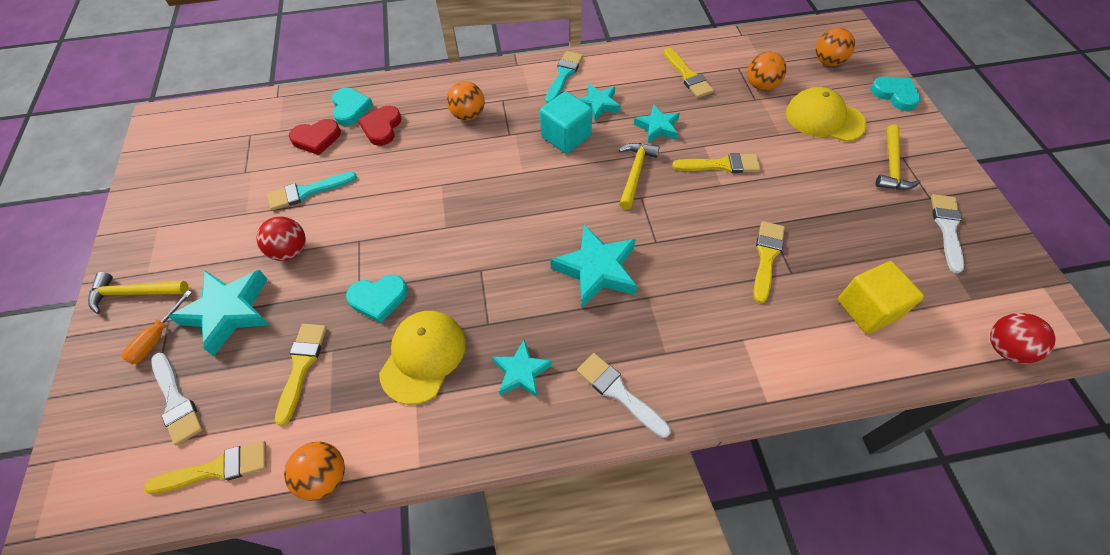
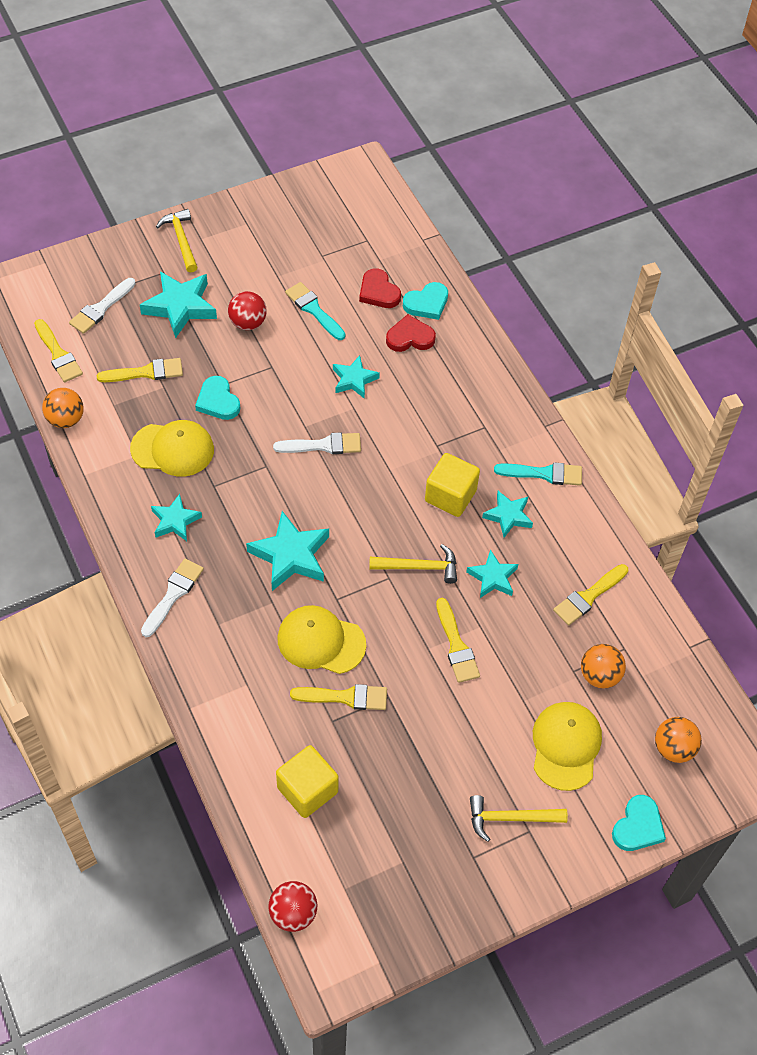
camera: 70 degrees right, 0 degrees up
orange screwdriver [122,291,192,364] -> none
orange ball [447,81,485,121] -> none
turquoise cube [540,91,593,154] -> yellow cube [425,453,480,517]
white brush [931,194,964,273] -> white brush moved to [273,432,361,454]
none -> yellow cap [277,605,366,674]
none -> turquoise star [333,355,380,399]

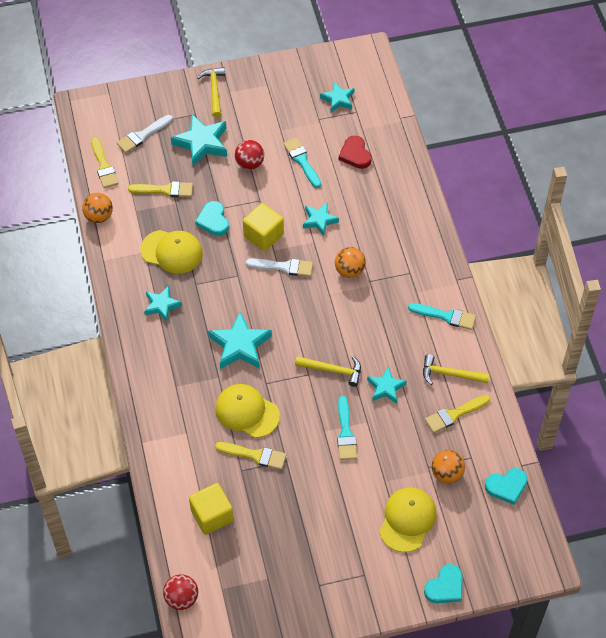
camera: 15 degrees right, 0 degrees up
white brush [141,558,204,637] -> none
red heart [386,314,436,352] -> none
turquoise heart [403,282,448,320] -> turquoise heart moved to [485,468,528,505]
yellow cube [425,453,480,517] -> yellow cube moved to [243,203,284,251]
yellow brush [436,598,480,683] -> turquoise brush [337,396,357,460]
yellow hammer [470,795,568,842] -> yellow hammer moved to [423,354,489,385]
turquoise star [482,491,533,538] -> turquoise star moved to [320,82,355,112]
orange ball [655,717,702,763] -> orange ball moved to [335,247,366,278]

